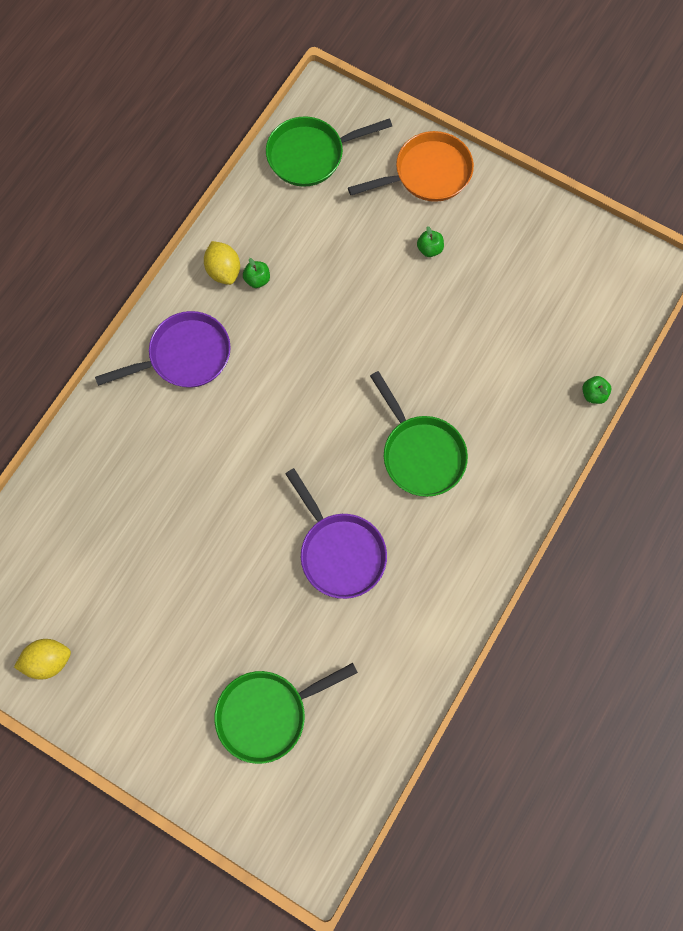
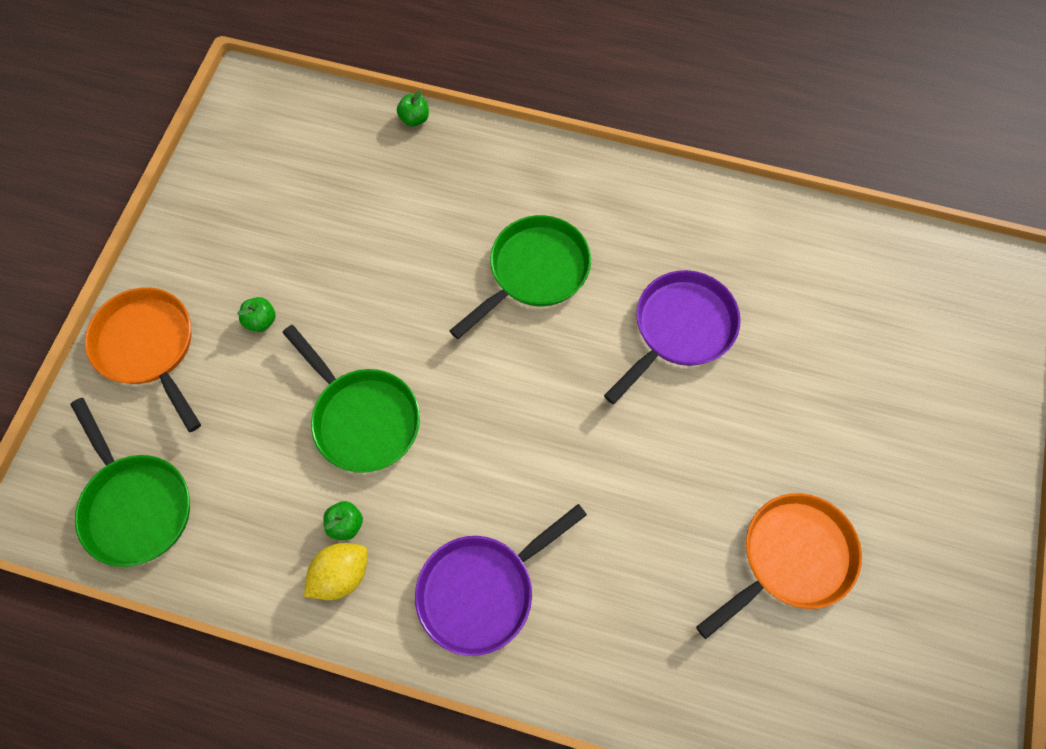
camera: 105 degrees left, 5 degrees down
yellow lemon [14,639,71,680] -> none
purple pan [95,311,231,388] -> purple pan turned 90 degrees counterclockwise [415,504,587,656]
green pan [215,663,358,764] -> green pan moved to [282,325,420,473]
none -> orange pan [696,493,862,639]

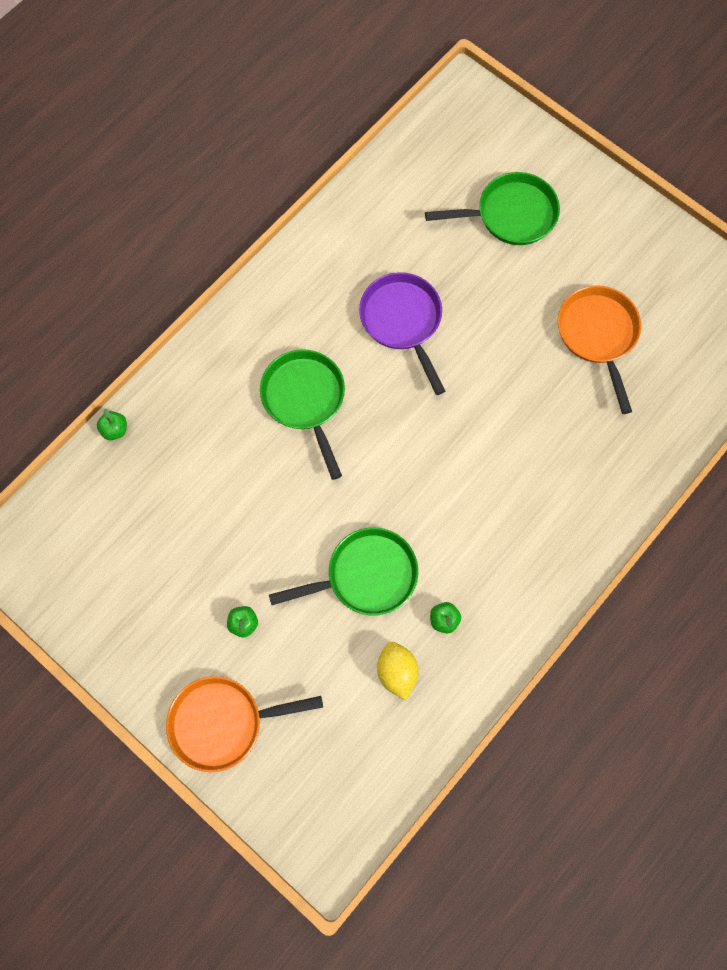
camera: 65 degrees left, 5 degrees up
green pan [70,398,190,567] -> green pan moved to [425,172,560,245]
yellow lemon [304,543,368,600] -> yellow lemon moved to [377,642,419,700]
purple pan [415,504,587,656] -> none

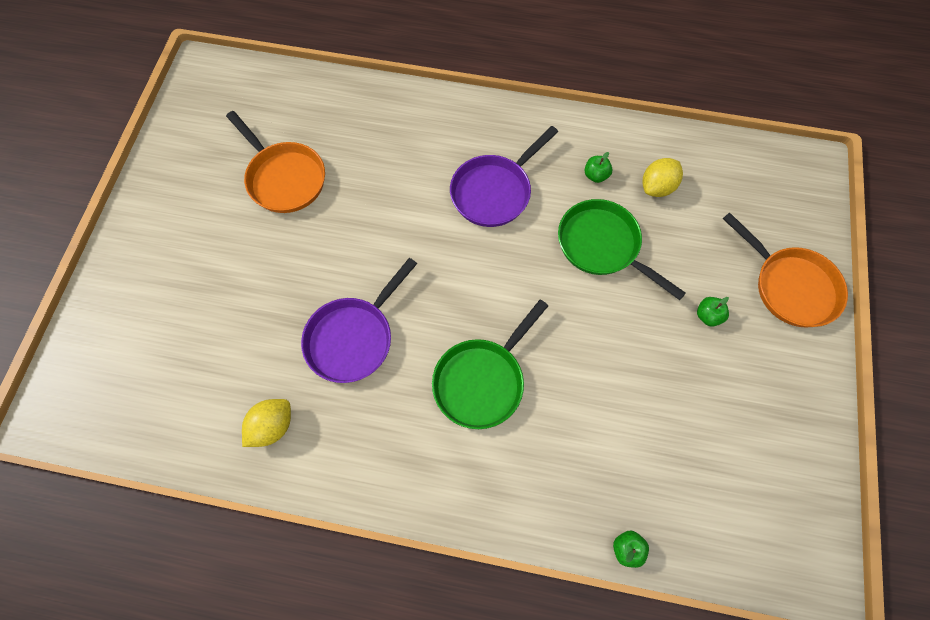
camera: 120 degrees left, 5 degrees down
green pan [425,172,560,245] -> none
orange pan [558,285,641,414] -> orange pan turned 90 degrees counterclockwise [226,111,325,213]
none -> yellow lemon [242,399,291,447]
none -> purple pan [450,126,558,227]

